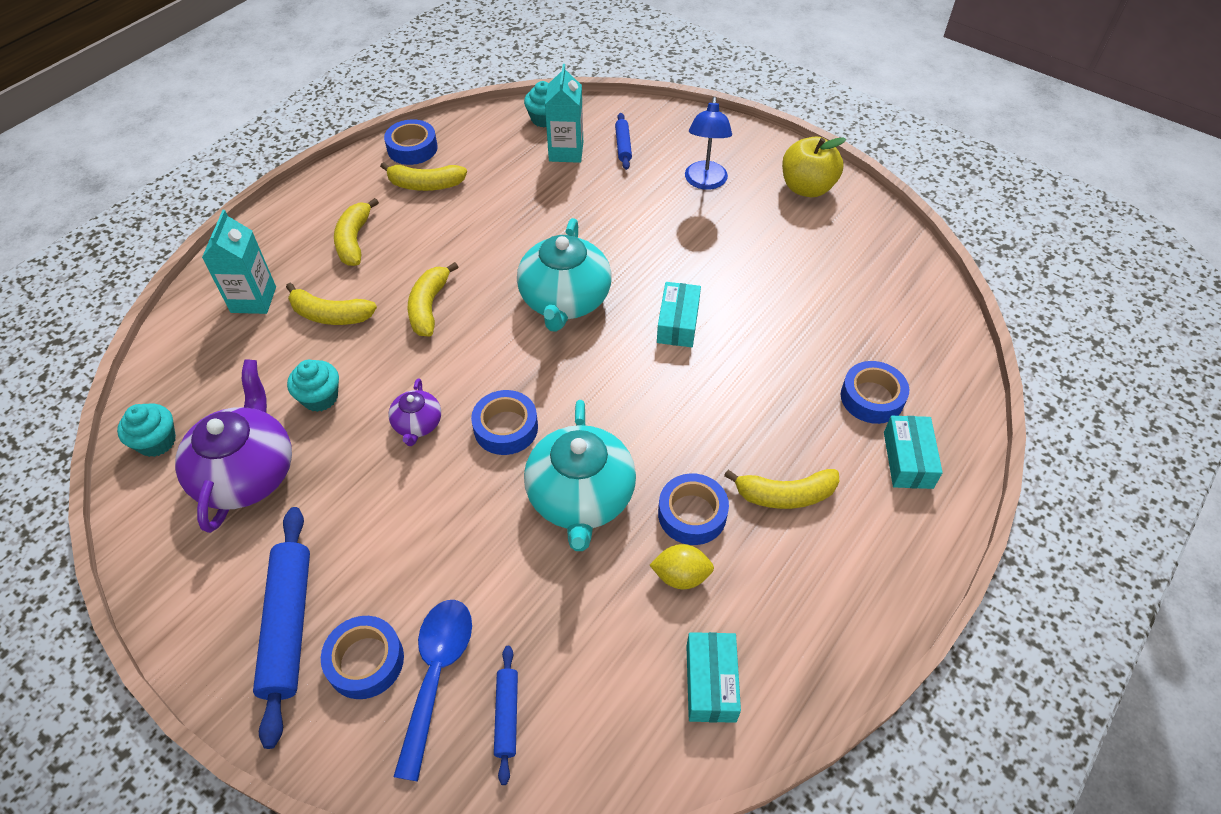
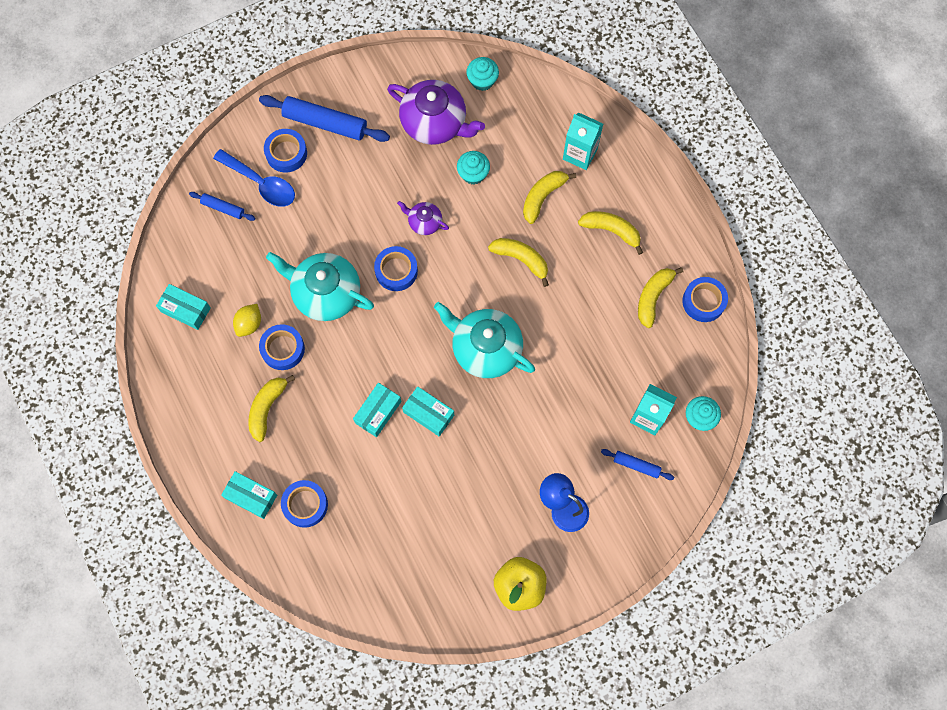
camera: 115 degrees right, 20 degrees up
none -> turquoise box [353,383,402,437]

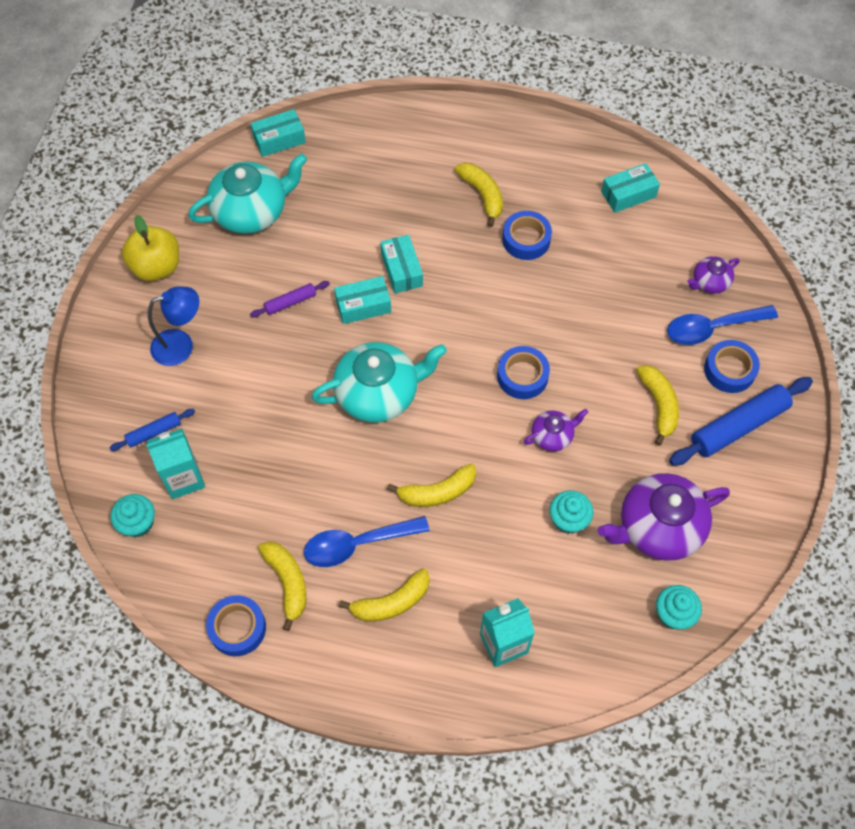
camera: 130 degrees right, 10 degrees down
blue rolling pin [189,192,255,221] -> purple teapot [687,256,740,293]
turquoise box [221,471,277,519] -> turquoise box moved to [250,109,306,157]
yellow lemon [233,304,261,337] -> none
turquoise teapot [266,252,374,321] -> turquoise teapot moved to [188,153,307,234]
blue tape [281,480,328,528] -> none
yellow banana [523,171,576,224] -> yellow banana moved to [636,365,679,445]
none -> purple rolling pin [250,281,330,318]
none -> blue spoon [304,516,430,567]

